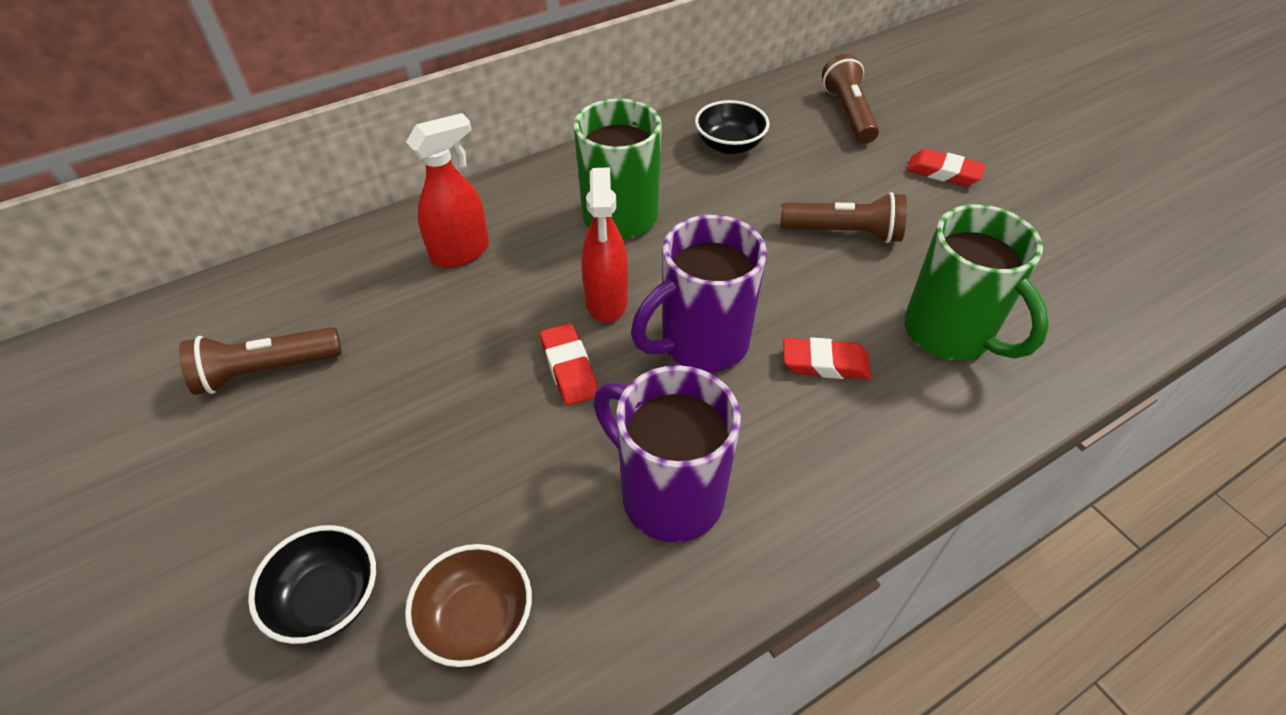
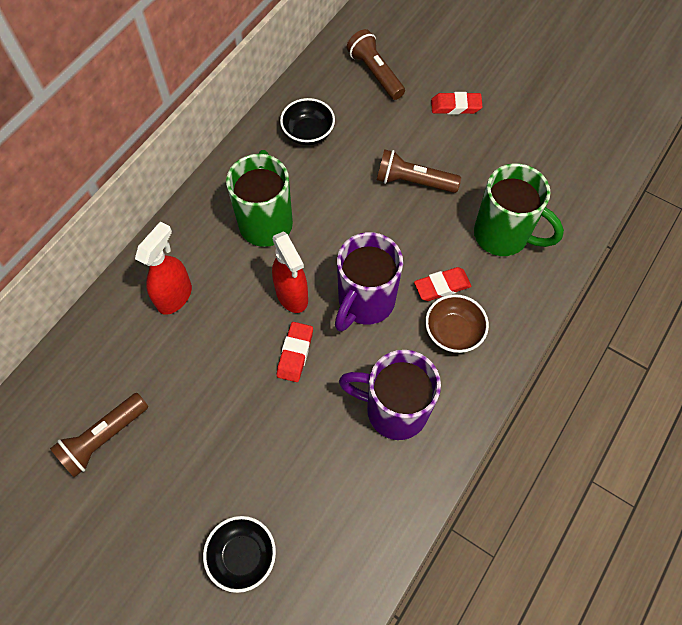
camera: 25 degrees left, 15 degrees up
brown bowl [405,544,532,667] -> brown bowl moved to [425,294,489,353]
red eraser [540,323,598,405] -> red eraser turned 60 degrees clockwise [277,322,313,382]
brown flashlight [781,192,907,243] -> brown flashlight turned 150 degrees counterclockwise [377,149,461,193]

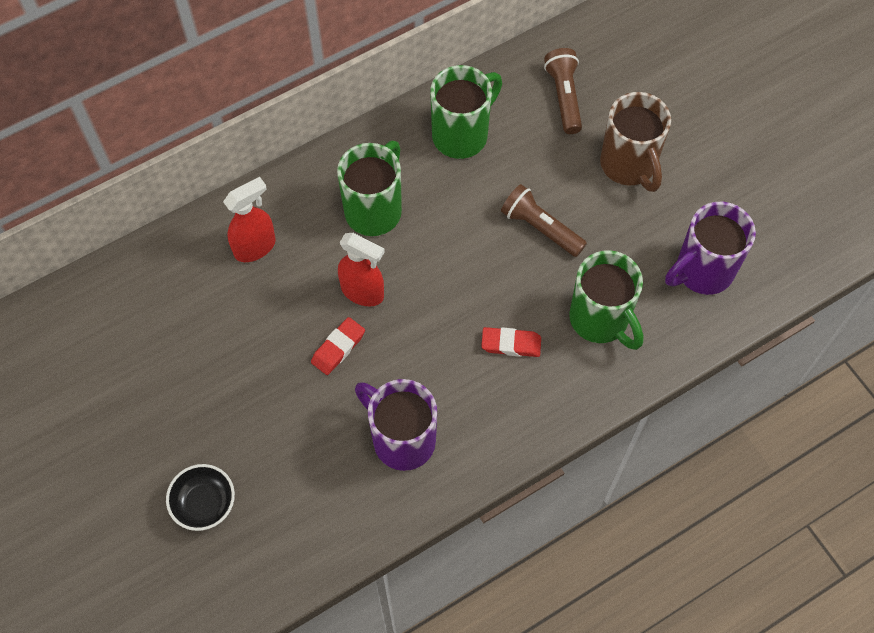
camera: 25 degrees right, 0 degrees up
brown flashlight [50,393,148,477] -> none
red spray bottle [272,231,308,313] -> red spray bottle turned 60 degrees counterclockwise [338,233,385,306]
black bowl [280,98,335,145] -> green mug [430,65,502,159]
purple mug [335,232,403,332] -> purple mug moved to [665,202,756,295]
brown bowl [425,294,489,353] -> none
red eraser [431,92,483,114] -> brown mug [600,92,671,192]

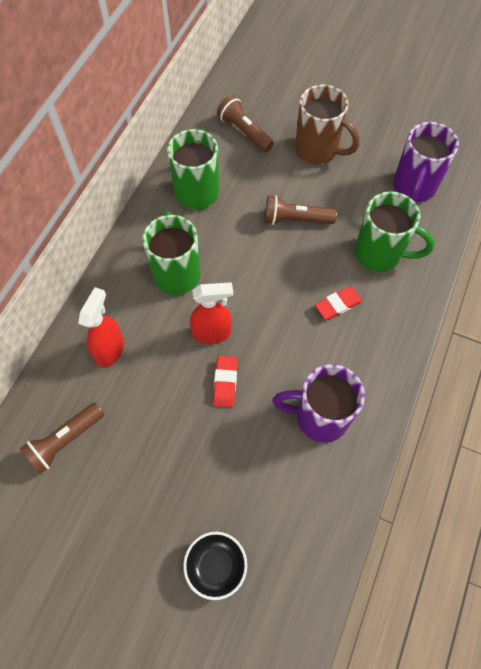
camera: 35 degrees left, 0 degrees up
none -> brown flashlight [20,402,104,474]

